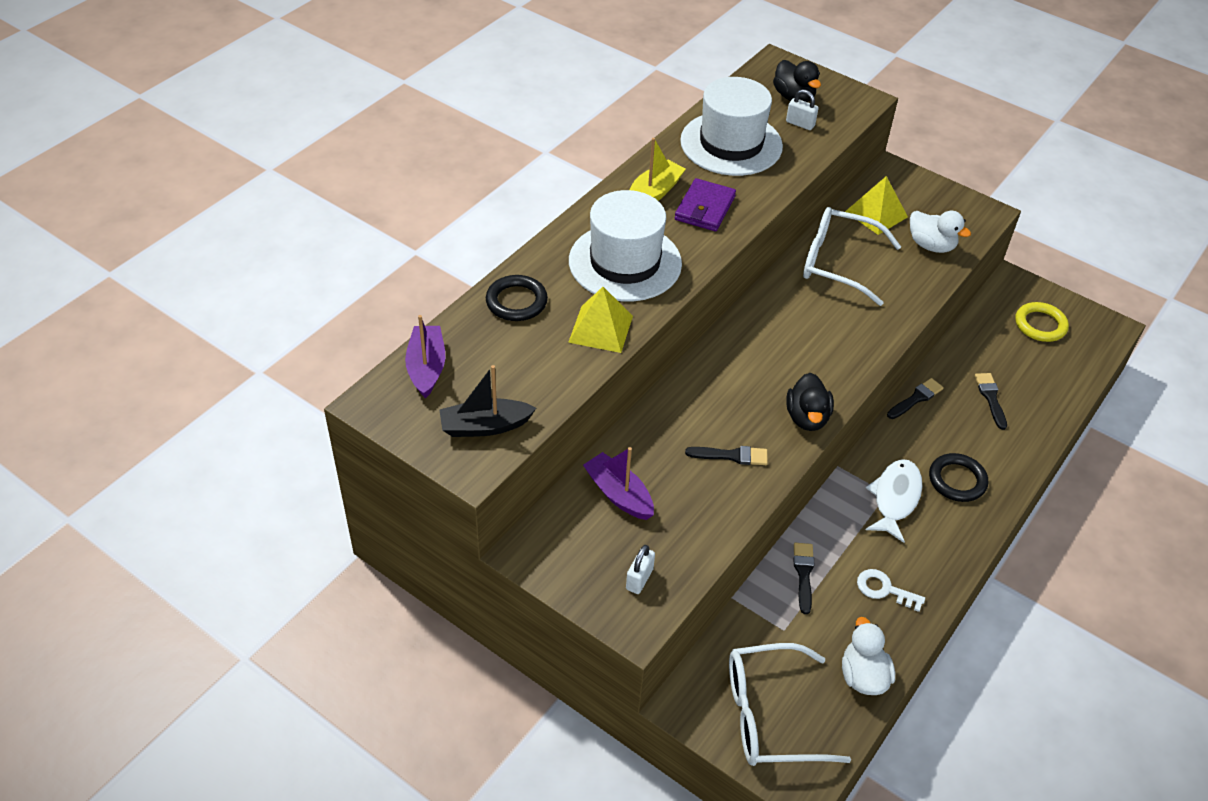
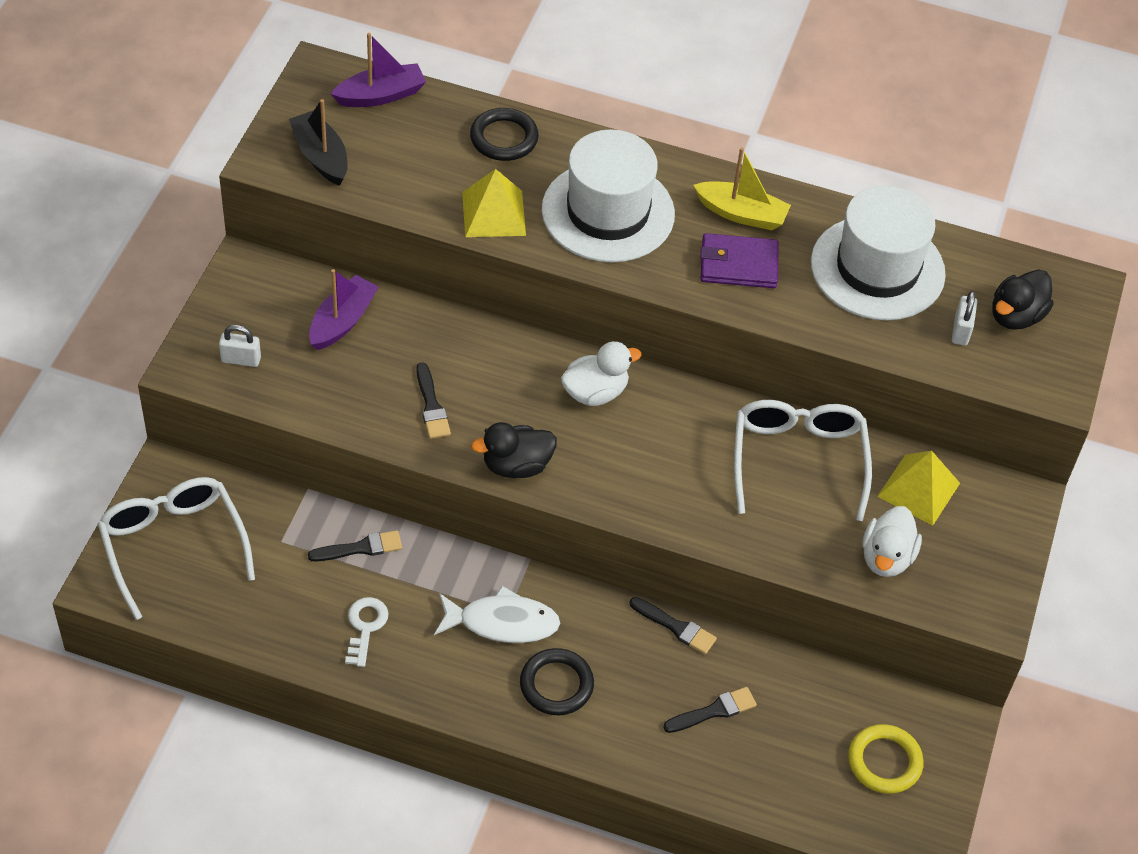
camera: 70 degrees right, 5 degrees up
white duck [842,617,895,695] -> white duck moved to [561,341,642,406]

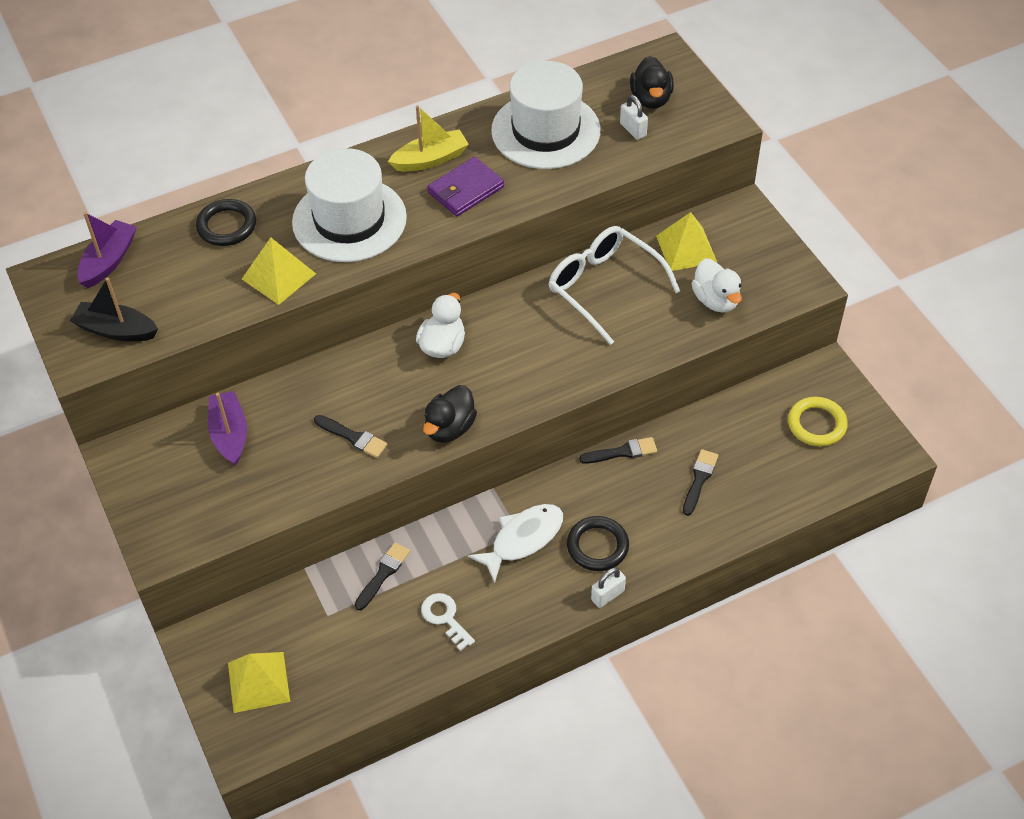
camera: 40 degrees left, 0 degrees up
white glasses [98,477,255,620] -> yellow pyramid [228,652,290,713]
white padlock [219,325,261,367] -> white padlock moved to [591,567,626,608]

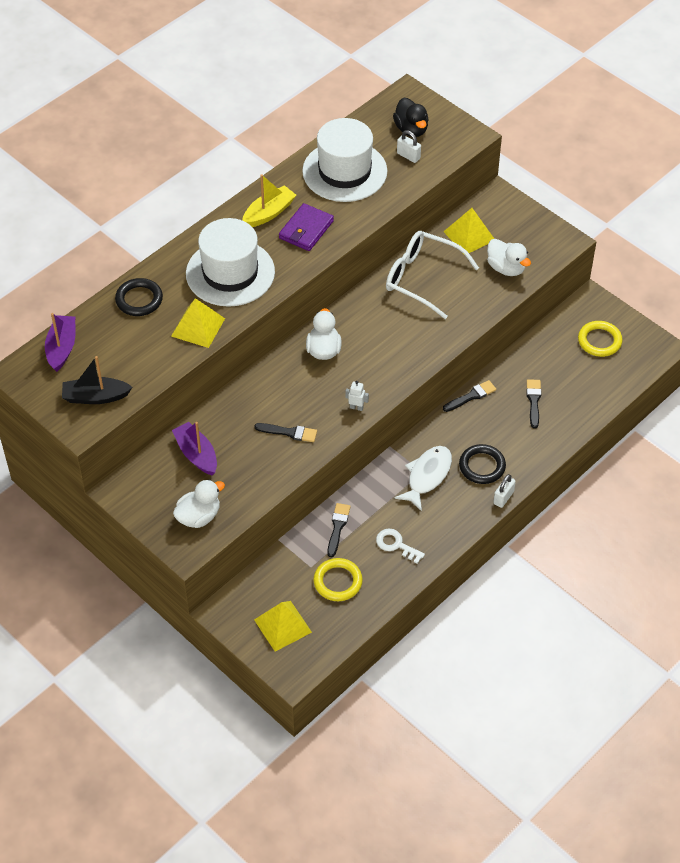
camera: 20 degrees left, 0 degrees up
black duck [423,385,477,443] -> white robot [345,381,369,411]
none -> white duck [173,479,225,528]
none -> yellow ring [313,558,363,601]

